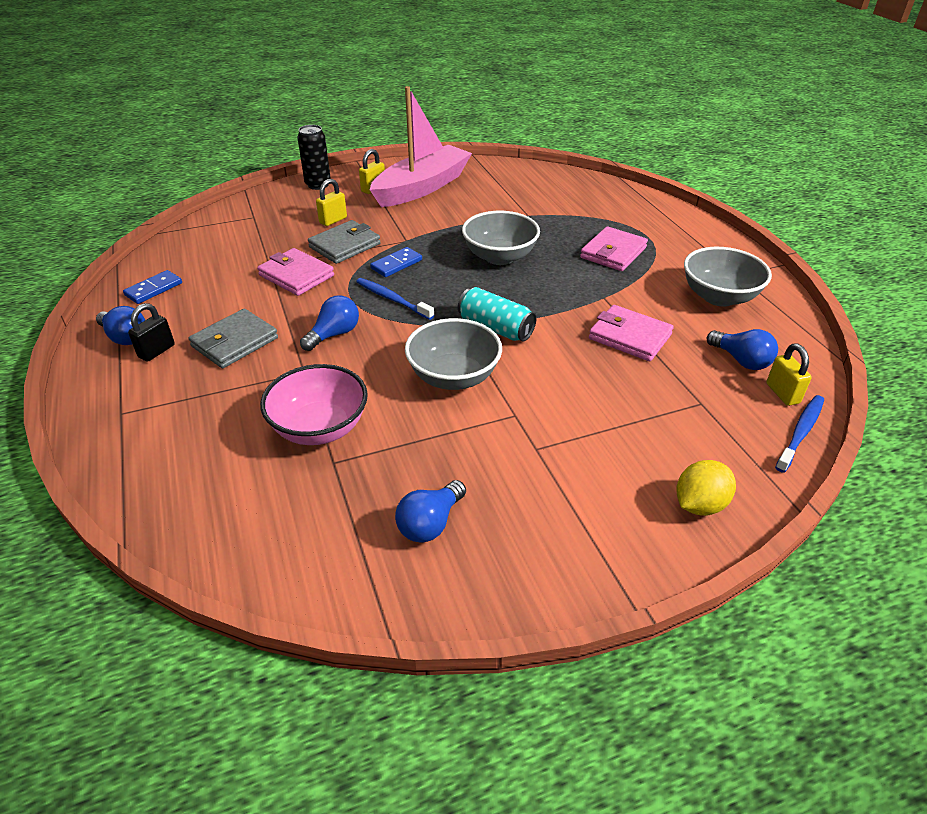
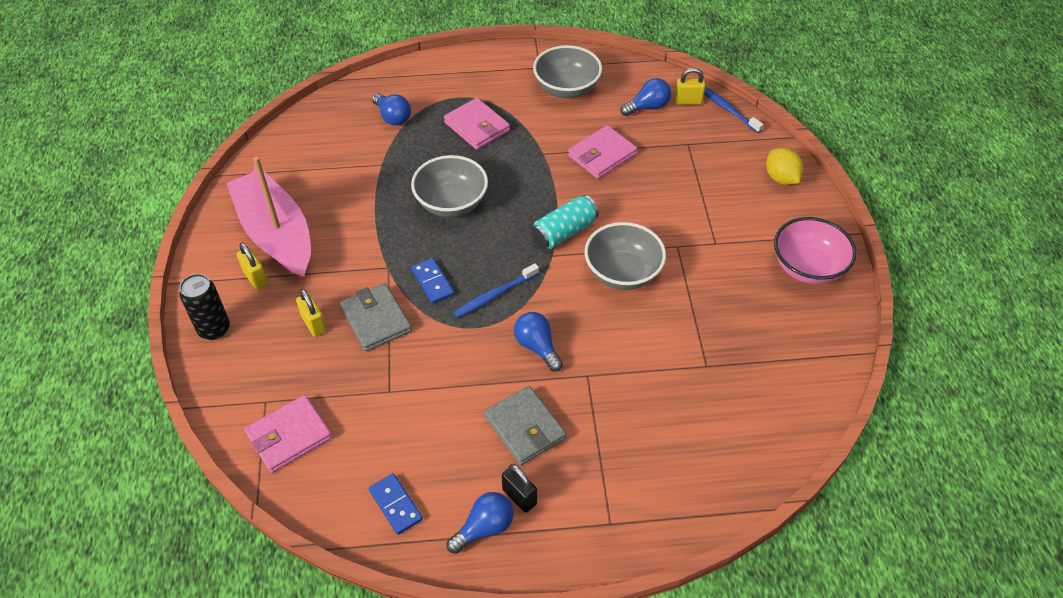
camera: 75 degrees left, 10 degrees up
pink wallet [257,248,334,296] -> pink wallet moved to [245,395,332,473]
pink bowl [260,364,368,445] -> pink bowl moved to [774,217,857,284]
blue light bulb [395,480,466,543] -> blue light bulb moved to [372,93,411,126]

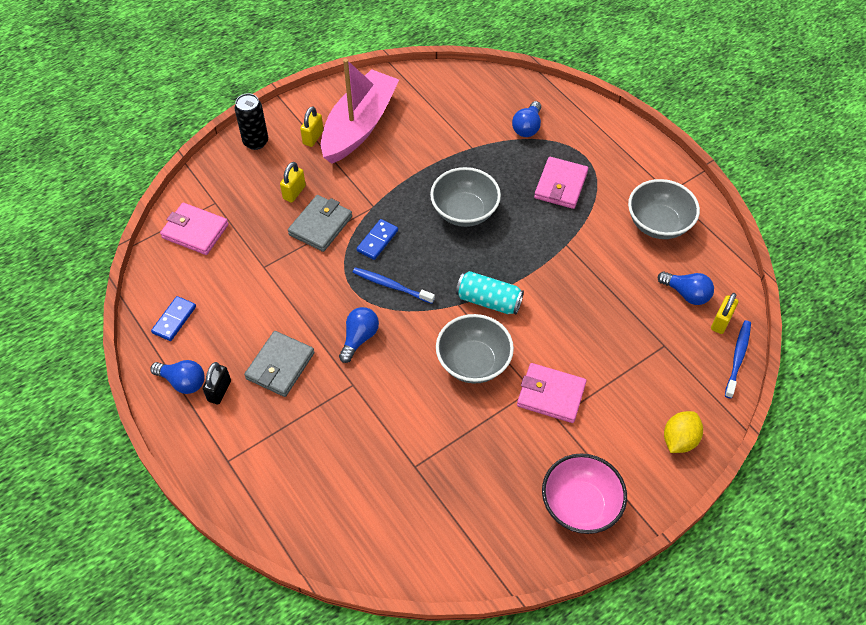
camera: 60 degrees right, 5 degrees up
pink wallet [568,125,637,179] -> pink wallet moved to [517,363,587,423]
yellow padlock [675,68,706,105] -> yellow padlock turned 60 degrees clockwise [711,293,738,334]

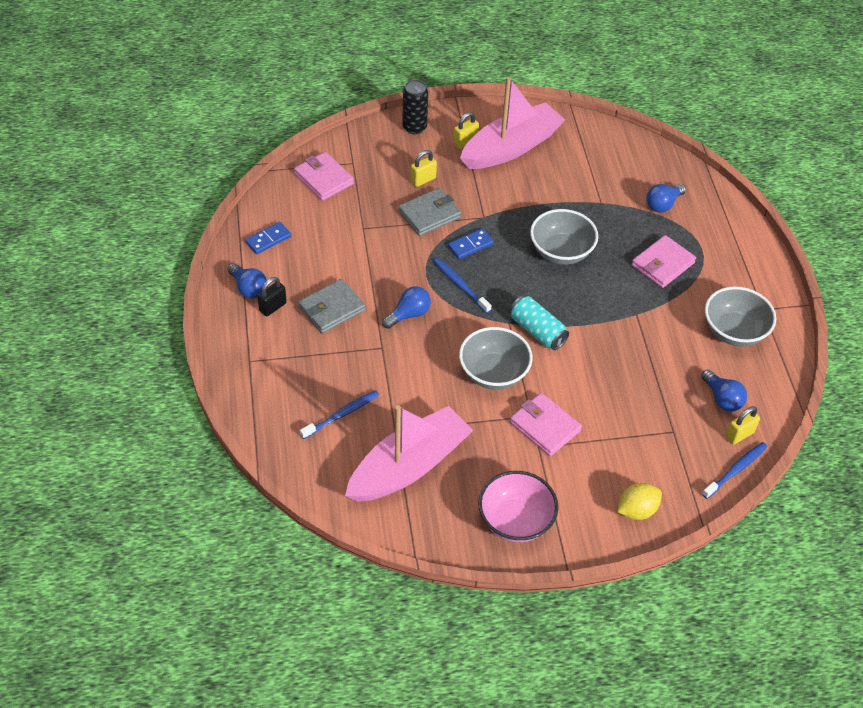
camera: 25 degrees right, 5 degrees down
none -> blue toothbrush [300,390,379,439]
none -> pink boat [345,405,473,502]

